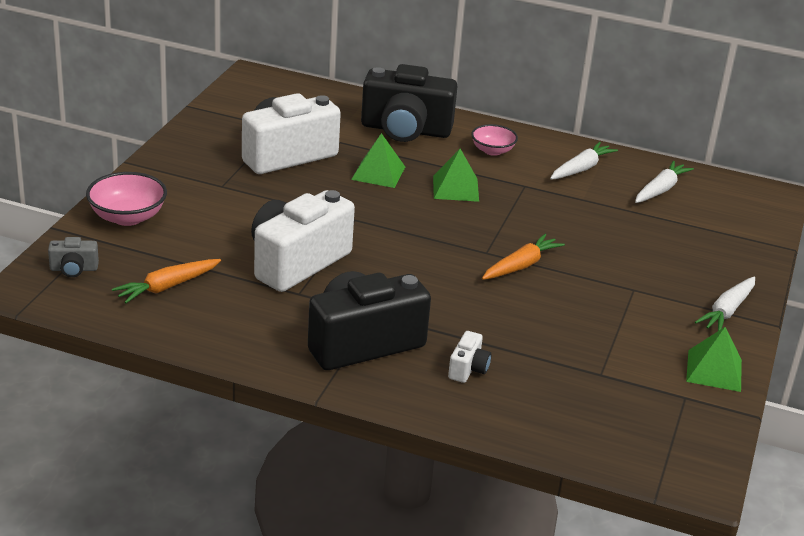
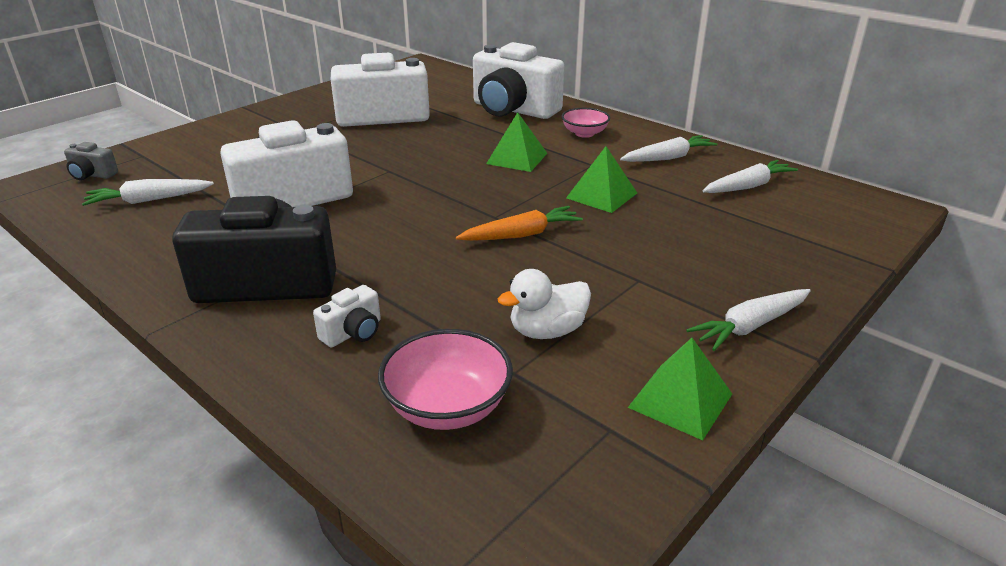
camera: 25 degrees right, 0 degrees up
pink bowl [86,172,167,226] -> pink bowl moved to [378,329,513,430]
orange carrot [112,259,221,303] -> white carrot [82,179,214,206]
green pyramid [351,133,405,188] -> green pyramid moved to [566,146,637,213]
black camera [361,64,457,142] -> white camera [473,42,564,119]
none -> white duck [498,269,591,339]

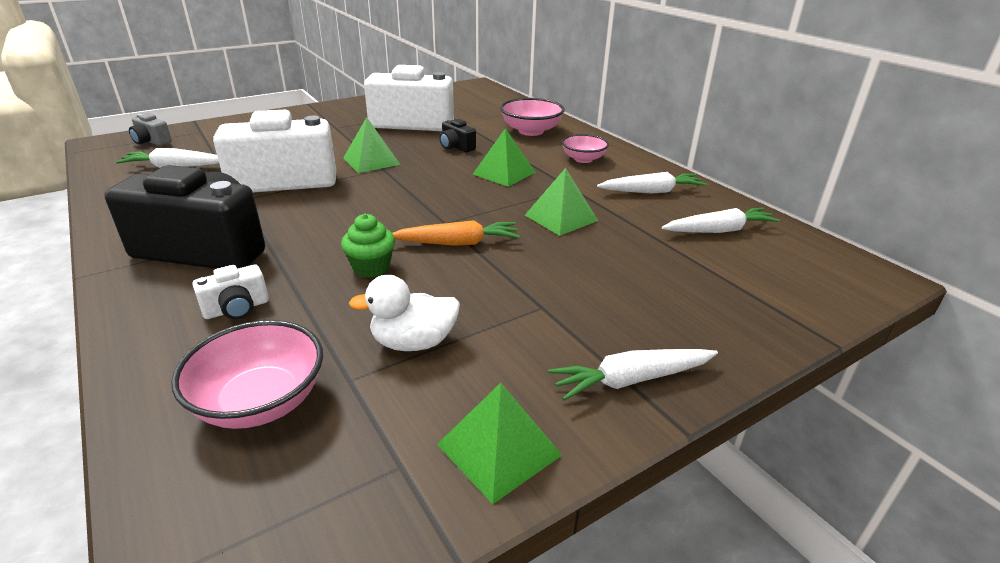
camera: 15 degrees right, 0 degrees up
white camera [473,42,564,119] -> pink bowl [500,98,565,136]
none -> green cupcake [341,214,395,278]
none -> green pyramid [343,117,401,173]
none -> black camera [440,119,476,152]

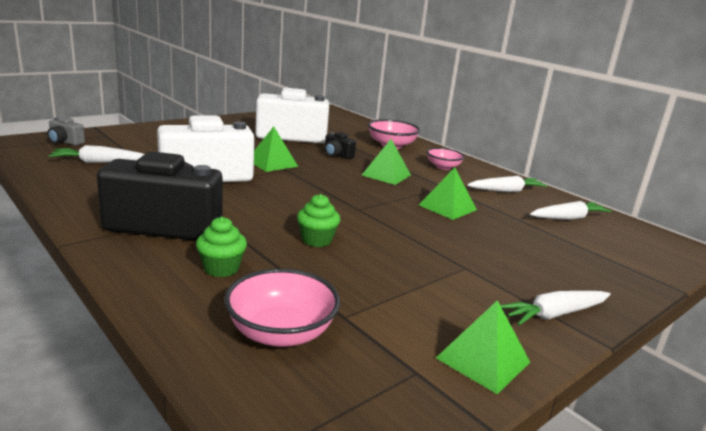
camera: 10 degrees left, 10 degrees down
white camera [192,264,269,319] -> green cupcake [196,217,247,277]
white duck [349,275,460,351] -> none
orange carrot [393,220,520,246] -> none

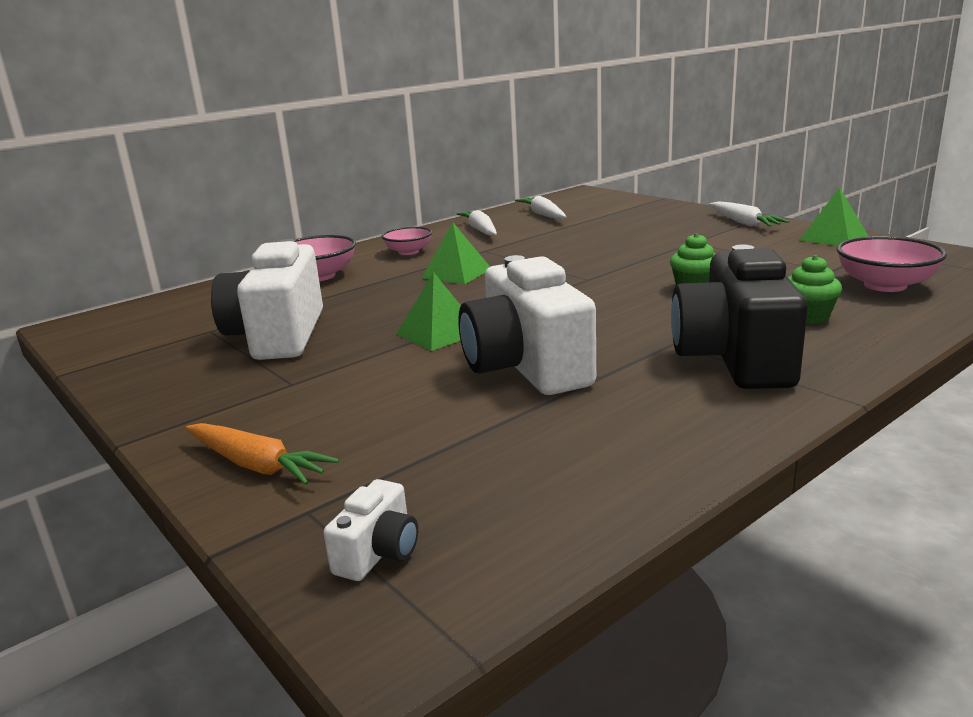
camera: 85 degrees left, 0 degrees up
grey camera [47,117,85,146] -> white camera [323,479,418,581]
white carrot [48,145,144,163] -> none
black camera [325,132,356,159] -> none
green pyramid [419,167,477,220] -> none
none -> orange carrot [185,423,339,485]

